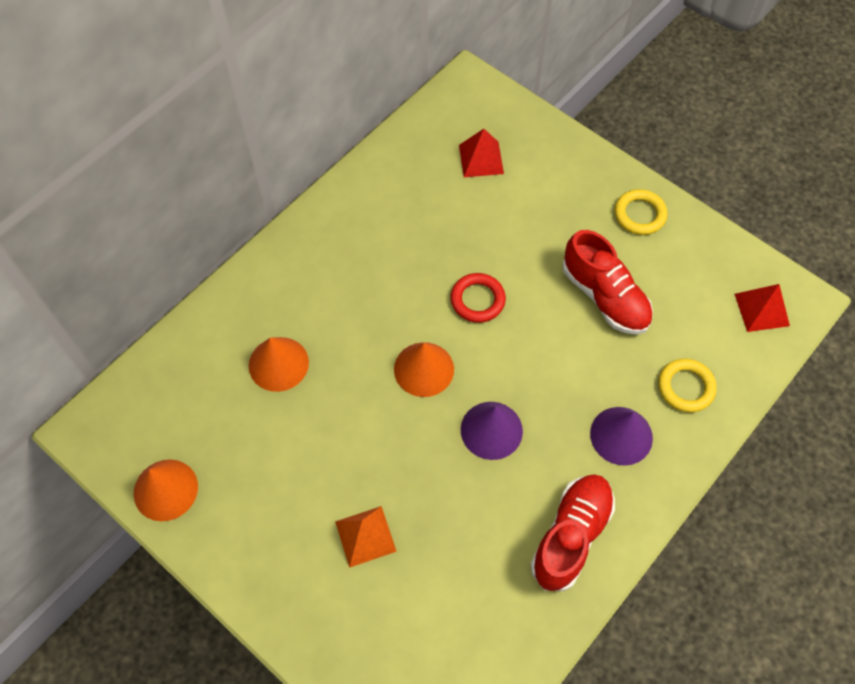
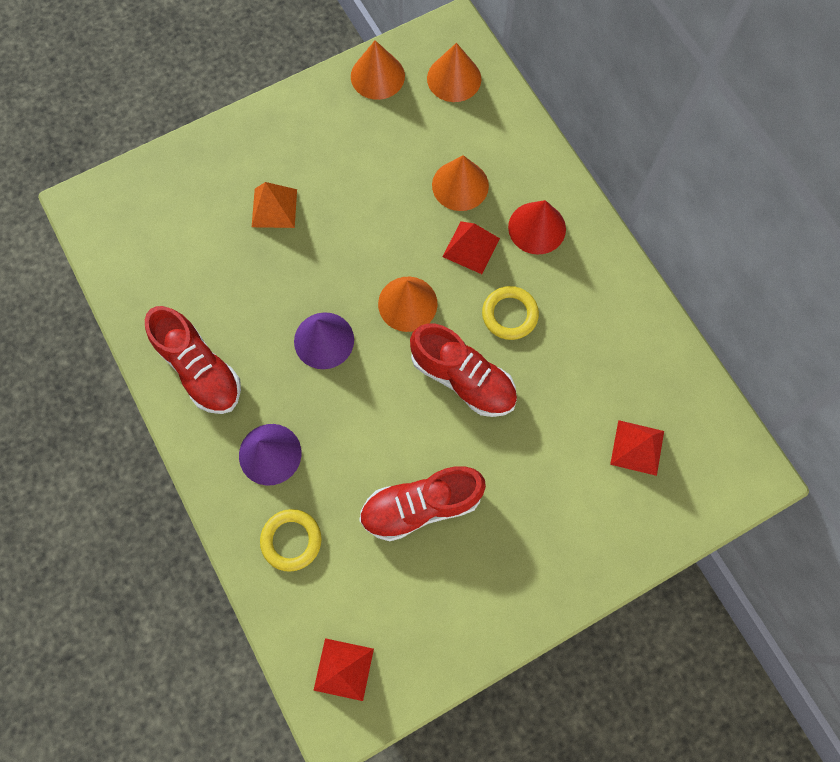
camera: 110 degrees right, 10 degrees up
red ring [451,273,506,323] -> red shoe [410,324,517,417]
yellow ring [615,189,667,235] -> yellow ring moved to [482,286,539,340]
none -> orange cone [427,43,481,102]
none -> red pyramid [442,221,500,274]
none -> red cone [508,200,566,255]

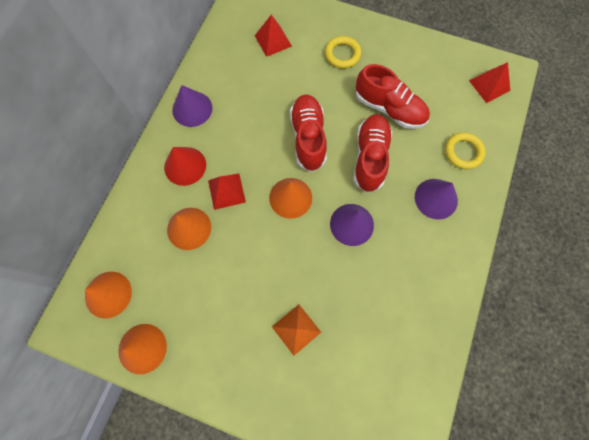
camera: 130 degrees left, 0 degrees up
red shoe [145,306,241,414] -> red shoe moved to [353,114,392,193]
yellow ring [482,286,539,340] -> yellow ring moved to [325,36,361,68]
none -> purple cone [172,85,213,127]

